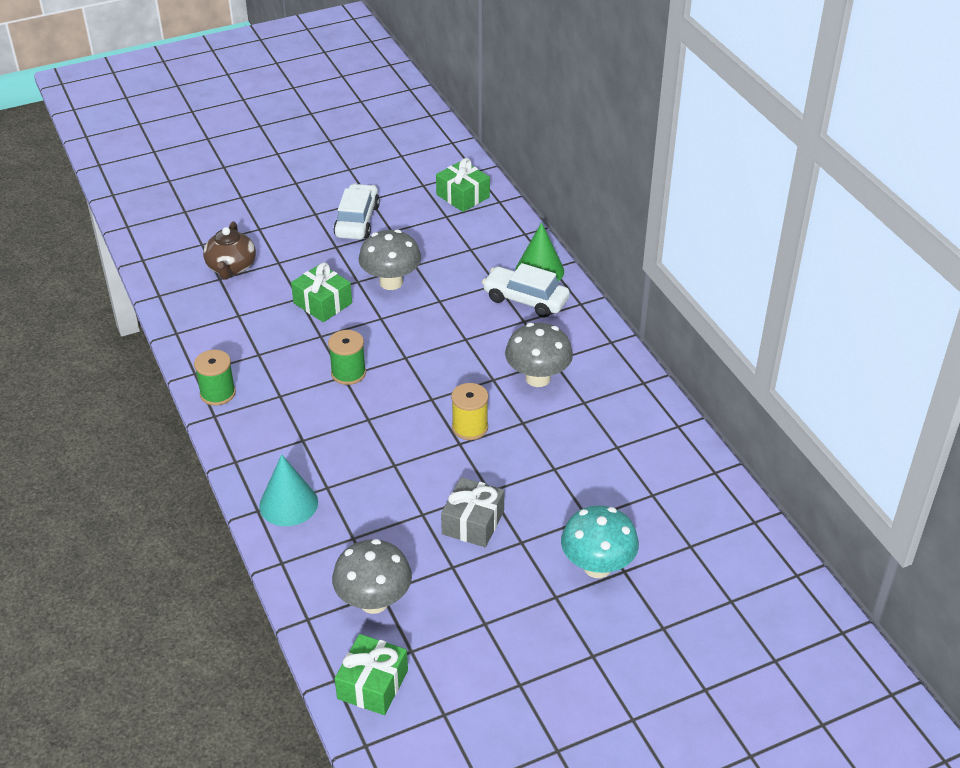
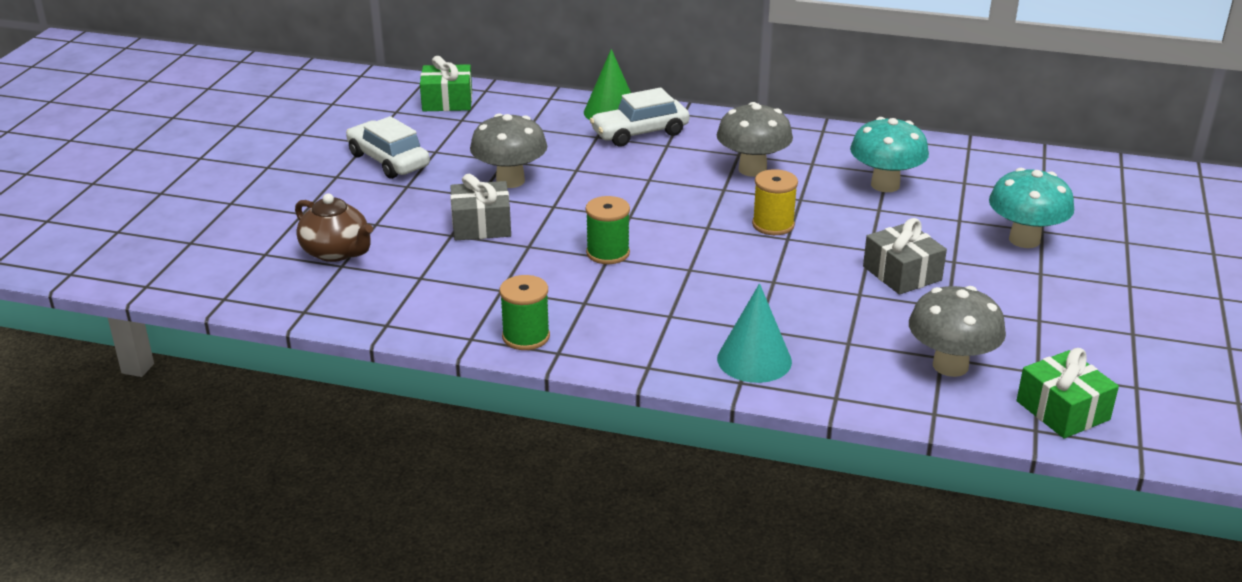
camera: 50 degrees left, 10 degrees down
green gift [291,263,352,322] -> grey gift [450,174,511,240]
none -> turquoise mushroom [850,117,929,192]

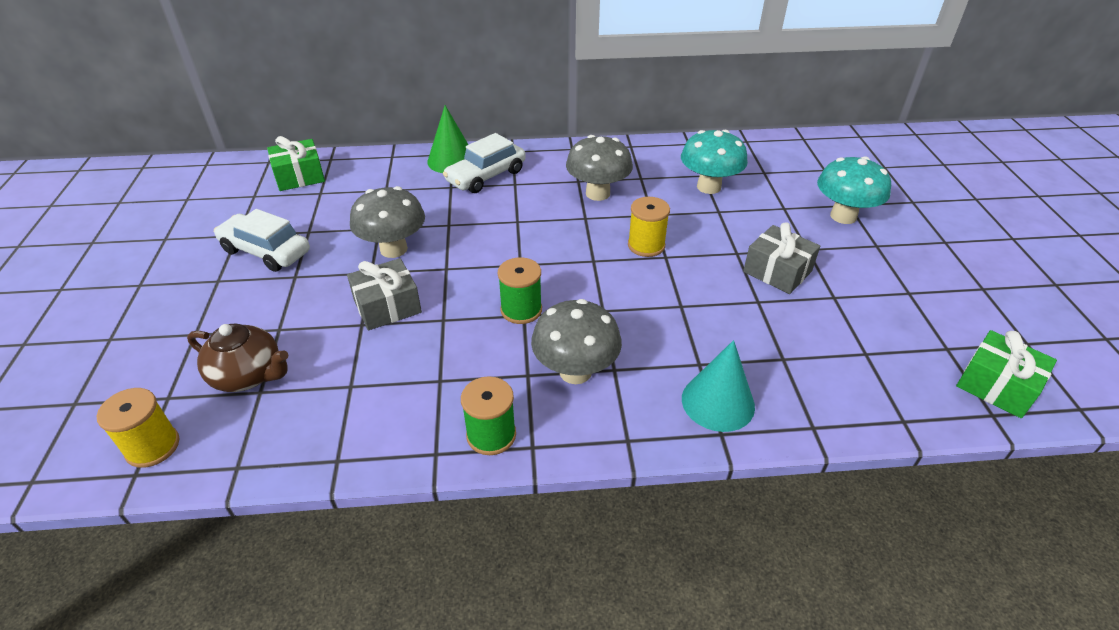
camera: 20 degrees left, 10 degrees up
grey mushroom [909,286,1006,377] -> grey mushroom moved to [531,299,622,384]
none -> yellow spool [97,388,180,468]

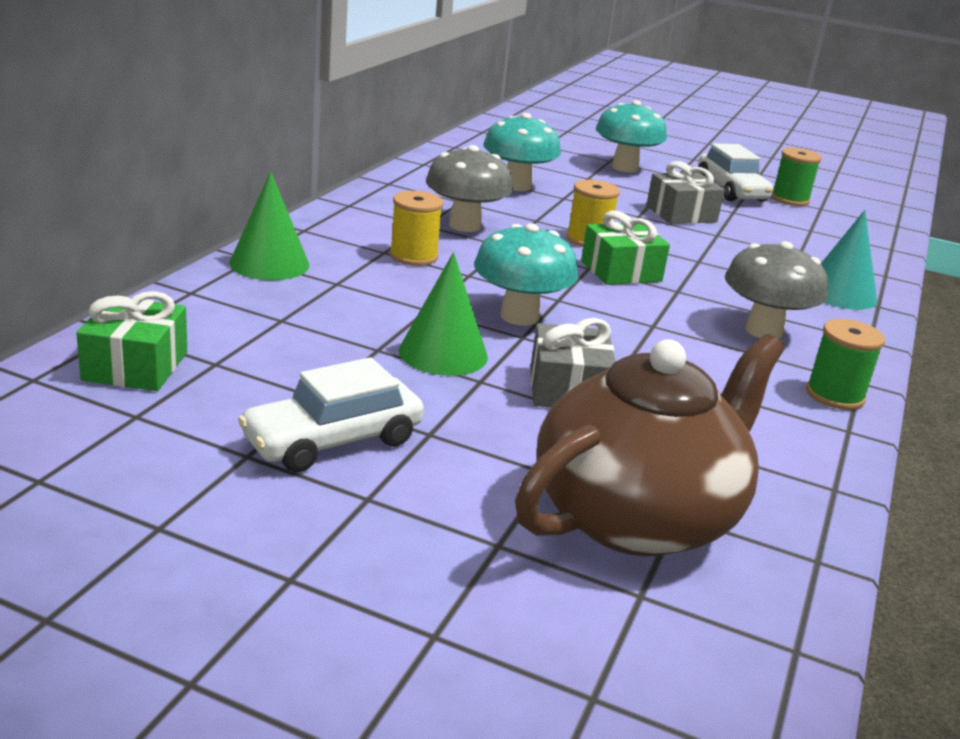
camera: 65 degrees left, 15 degrees down
yellow spool [97,388,180,468] -> yellow spool moved to [389,191,443,266]
brown teapot [187,323,289,392] -> brown teapot [515,334,785,556], size x1.81
grey mushroom [350,186,425,258] -> green cone [399,252,488,376]
white car [443,133,526,193] -> white car moved to [698,143,773,202]
green spool [498,257,542,324] -> green spool moved to [771,148,822,206]
green gift [956,330,1057,418] -> green gift moved to [581,211,670,285]
none -> turquoise mushroom [474,223,578,326]

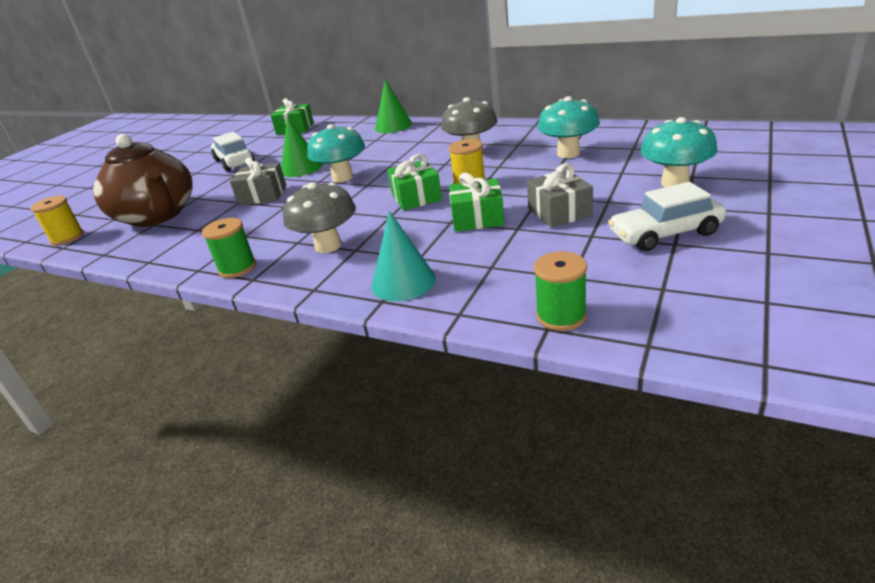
camera: 100 degrees right, 5 degrees up
yellow spool [389,191,443,266] -> yellow spool moved to [31,196,84,245]
green spool [771,148,822,206] -> green spool moved to [534,252,587,331]
none -> green gift [449,173,504,232]

